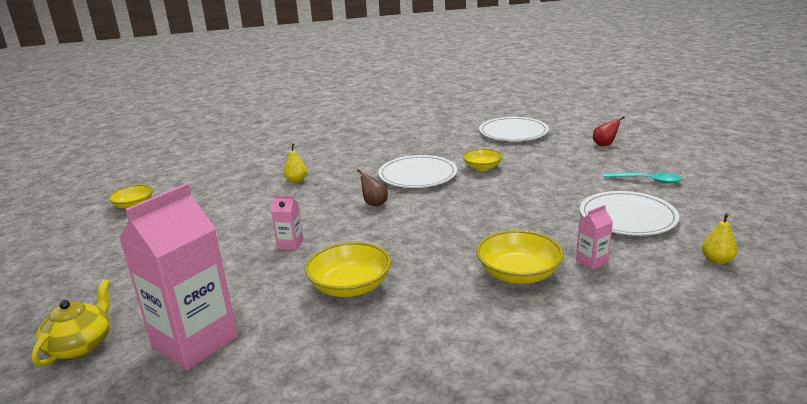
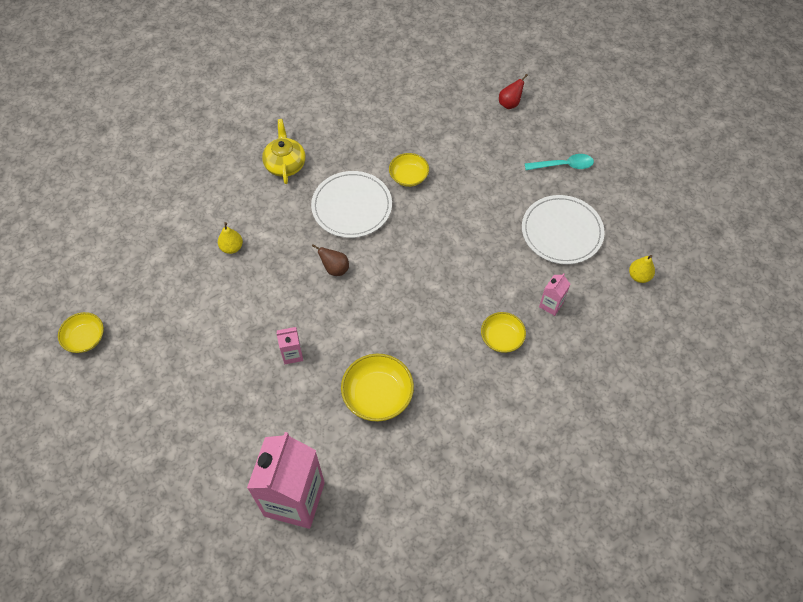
camera: 25 degrees left, 35 degrees up
yellow teapot [31,279,110,366] -> yellow teapot moved to [262,119,306,184]
yellow bowl [476,230,564,284] -> yellow bowl [481,312,526,353], size x0.65
white plate [479,117,549,141] -> none

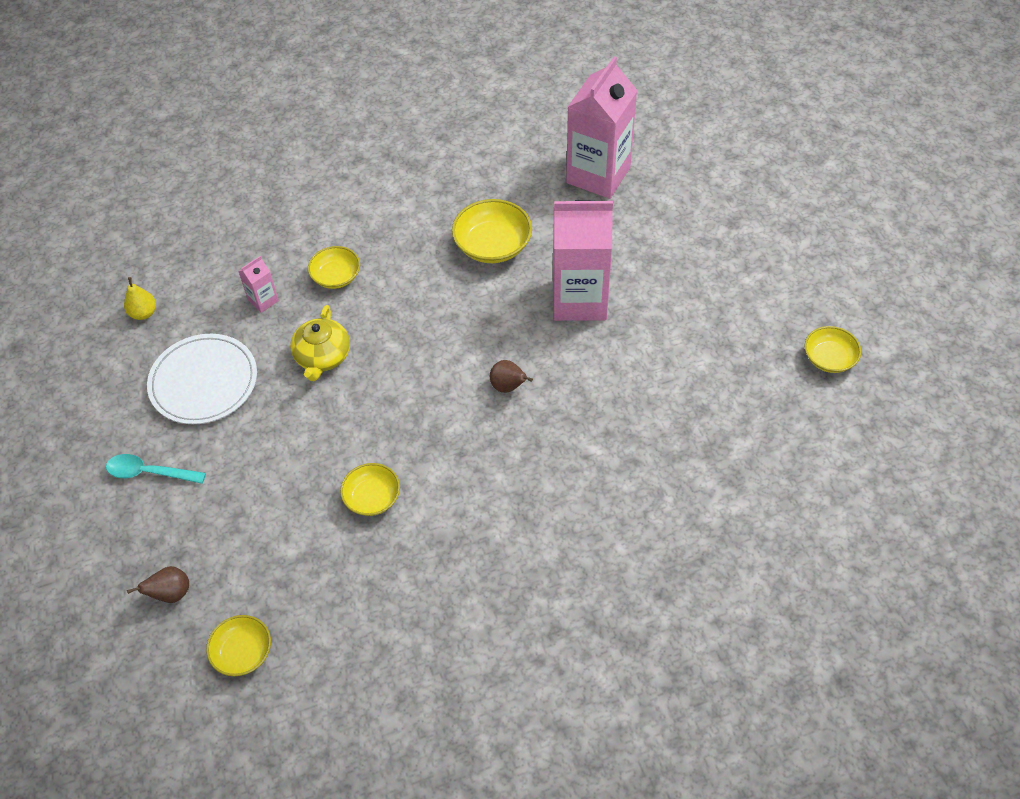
camera: 165 degrees left, 5 degrees down
yellow pear [218,222,243,254] -> none
yellow teapot [262,119,306,184] -> yellow teapot moved to [290,305,350,381]
pink carton [276,327,303,364] -> pink carton [553,200,613,321], size x2.36
white plate [311,171,392,238] -> none
red pear [499,74,528,109] -> brown pear [127,566,189,603]
none -> yellow bowl [206,615,271,676]

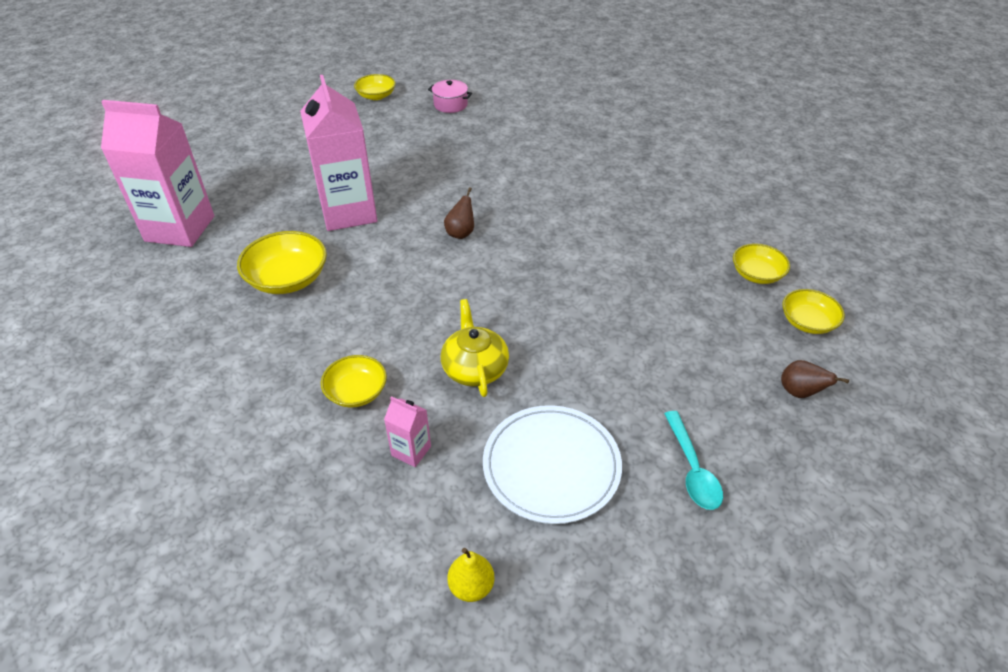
camera: 110 degrees left, 10 degrees down
yellow teapot [290,305,350,381] -> yellow teapot turned 90 degrees counterclockwise [441,299,509,397]
yellow bowl [340,463,400,516] -> yellow bowl moved to [733,243,790,284]
none -> pink pot [428,80,472,113]

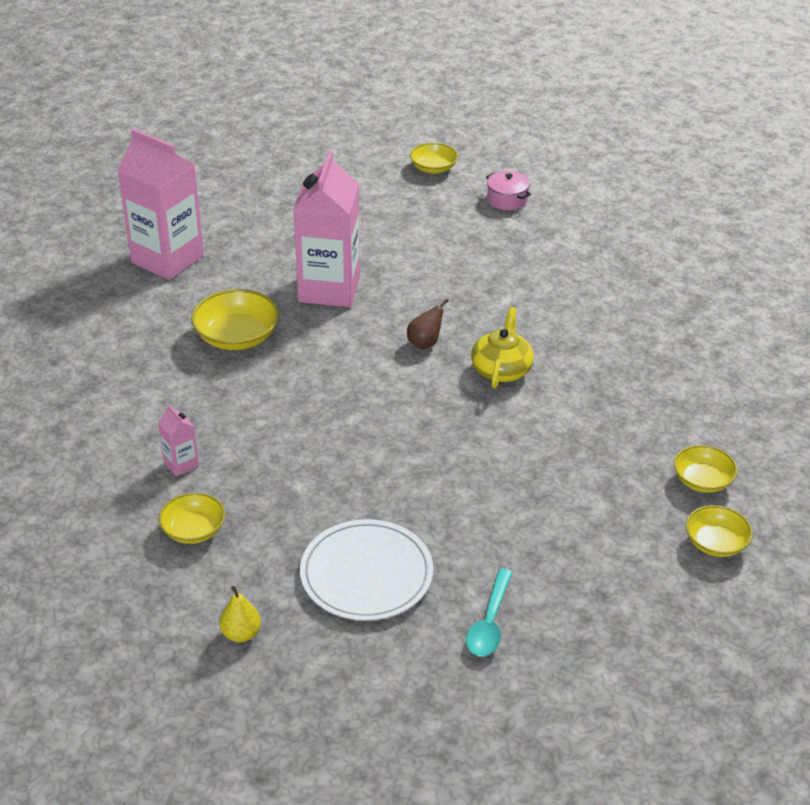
camera: 25 degrees right, 5 degrees down
yellow bowl [321,355,387,407] -> yellow bowl moved to [159,493,225,544]
pink carton [384,396,431,467] -> pink carton moved to [158,404,199,477]
yellow teapot [441,299,509,397] -> yellow teapot moved to [471,307,534,388]
brown pear [781,360,849,398] -> none

